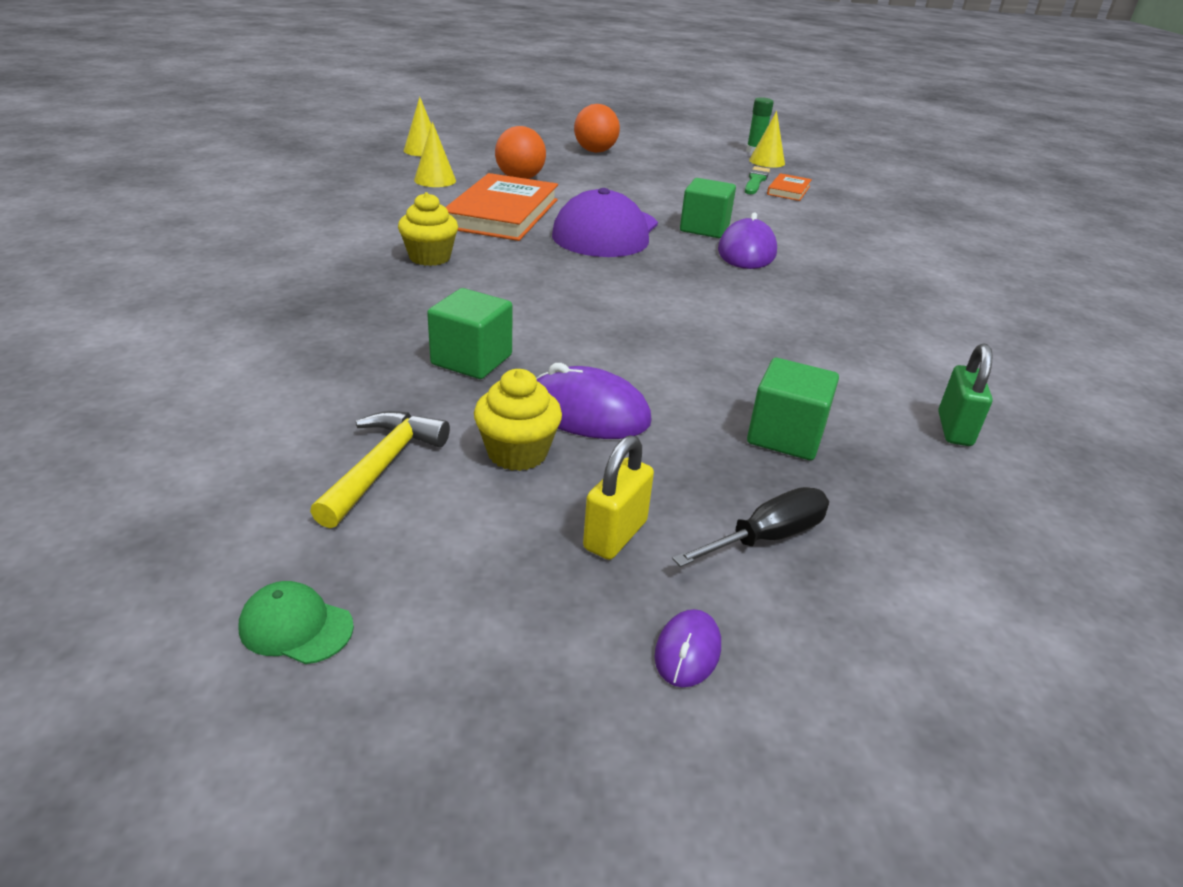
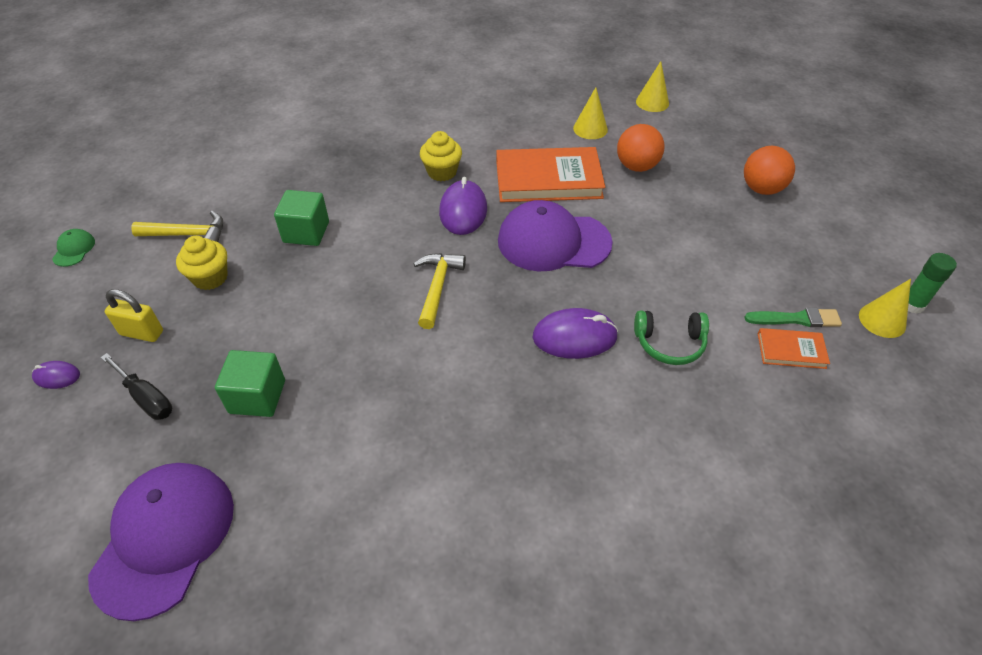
camera: 75 degrees right, 15 degrees up
purple mouse [536,363,652,439] -> purple mouse moved to [439,177,487,235]
green cube [680,178,736,238] -> none
green padlock [938,343,993,446] -> none
none -> purple cap [88,463,234,621]
none -> yellow hammer [414,253,466,329]
none -> green headphones [634,310,709,365]

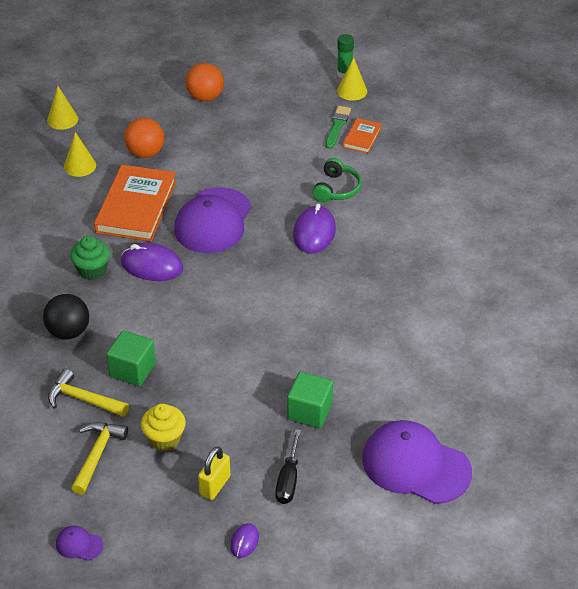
camera: 75 degrees left, 5 degrees down
green cap [52,229,95,267] -> purple cap [56,526,103,561]
black screwdriver [101,353,172,420] -> black screwdriver turned 135 degrees clockwise [275,429,301,504]
yellow hammer [414,253,466,329] -> yellow hammer moved to [48,369,129,417]
yellow cupcake [420,131,462,181] -> green cupcake [70,236,110,280]
none -> black ball [43,294,89,339]

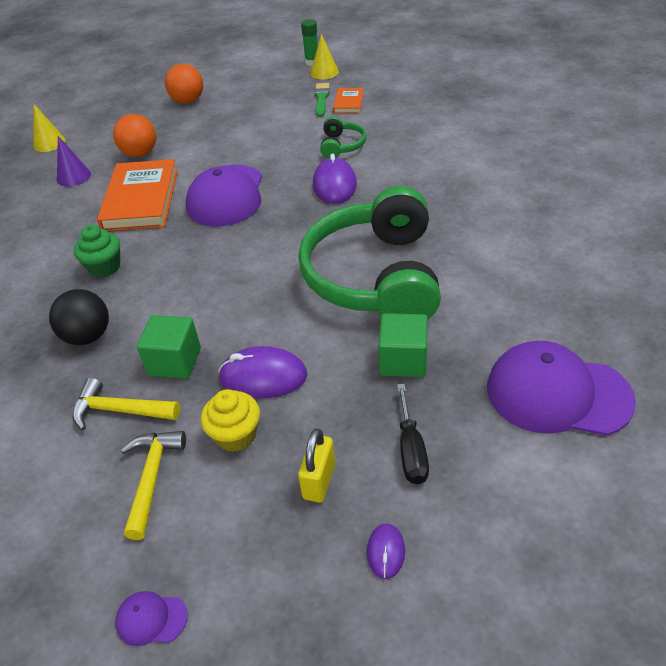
camera: 10 degrees left, 0 degrees up
yellow cone [64,132,96,177] -> purple cone [57,136,91,187]
purple mouse [121,243,183,281] -> purple mouse moved to [218,346,307,399]
none -> green headphones [298,186,441,319]

